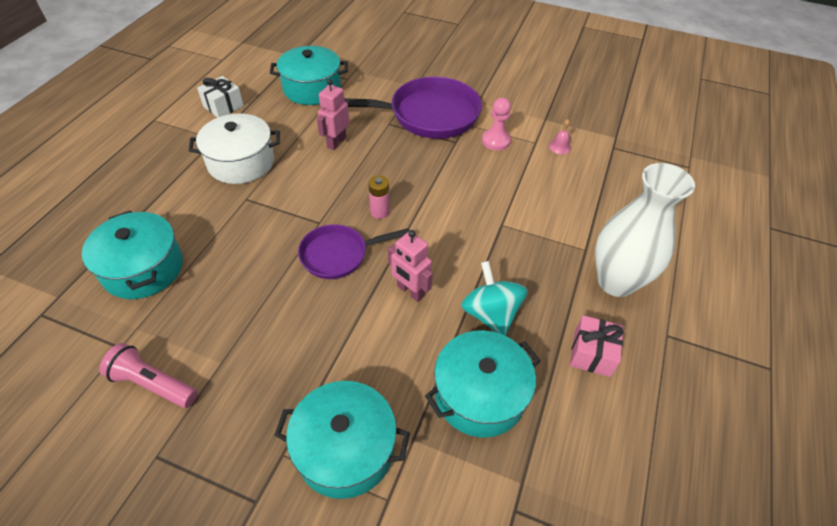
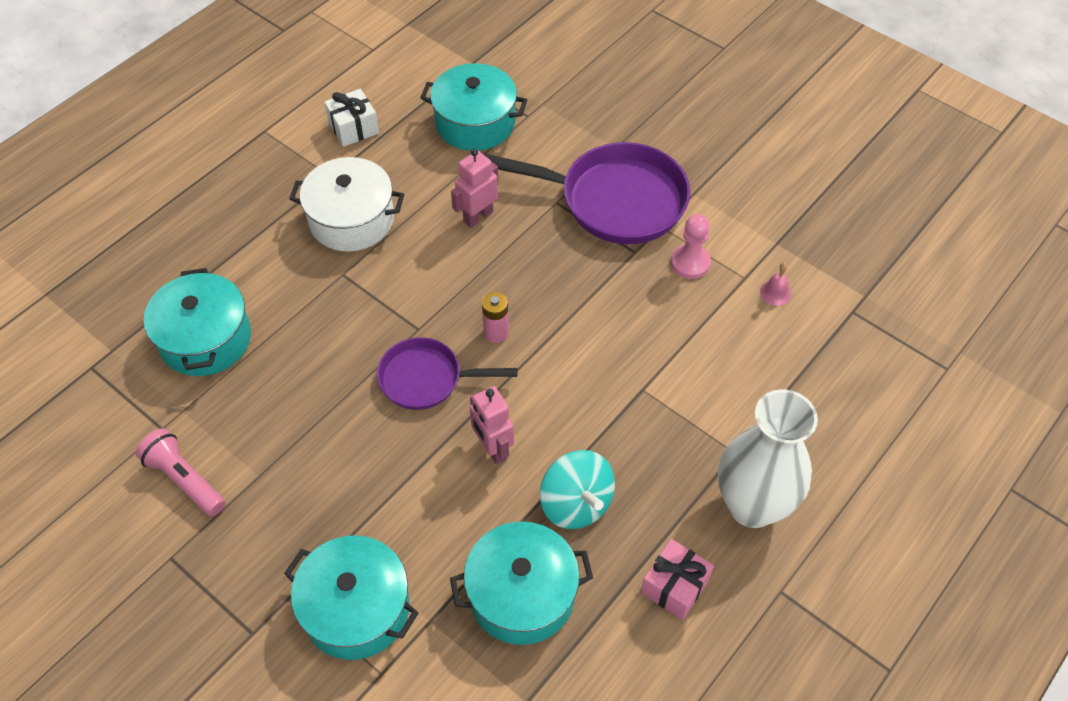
camera: 20 degrees right, 5 degrees up
turquoise spinning top [461,261,528,336] -> turquoise spinning top turned 150 degrees clockwise [540,450,615,529]

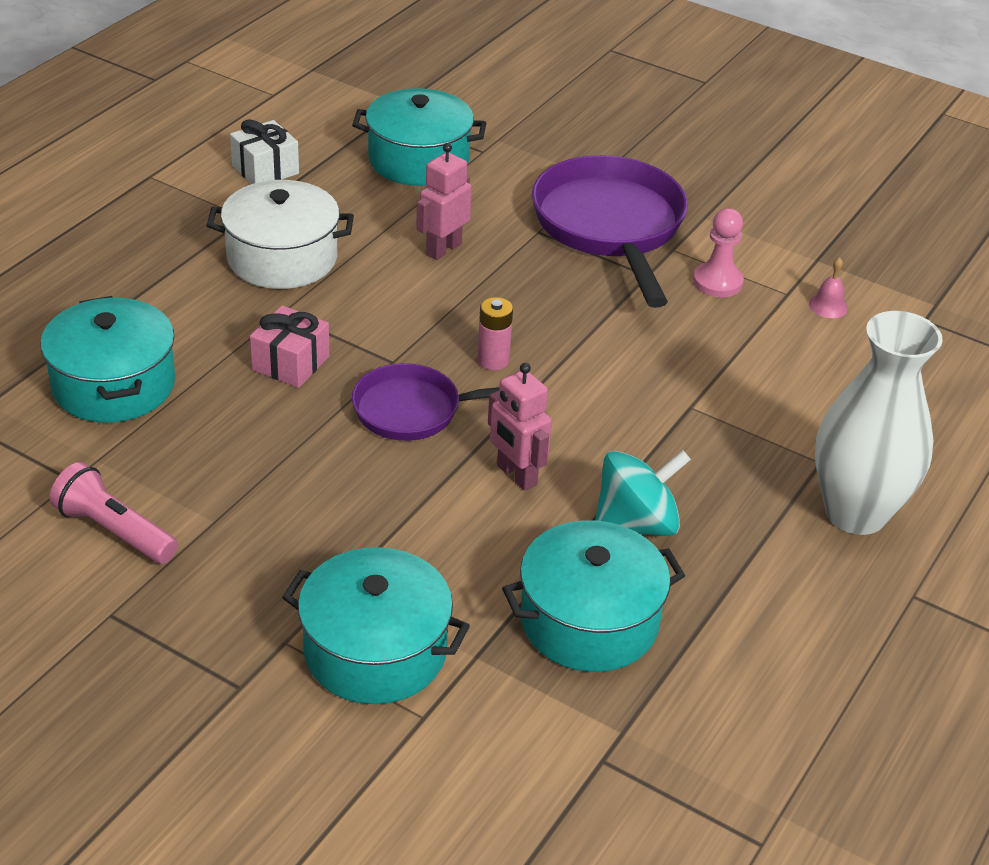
camera: 10 degrees left, 15 degrees down
purple pan [482,142,690,244] -> purple pan turned 105 degrees counterclockwise [532,155,688,308]
turquoise spinning top [540,450,615,529] -> turquoise spinning top turned 75 degrees counterclockwise [595,450,691,536]
pink gift [641,539,714,620] -> pink gift moved to [250,305,330,388]

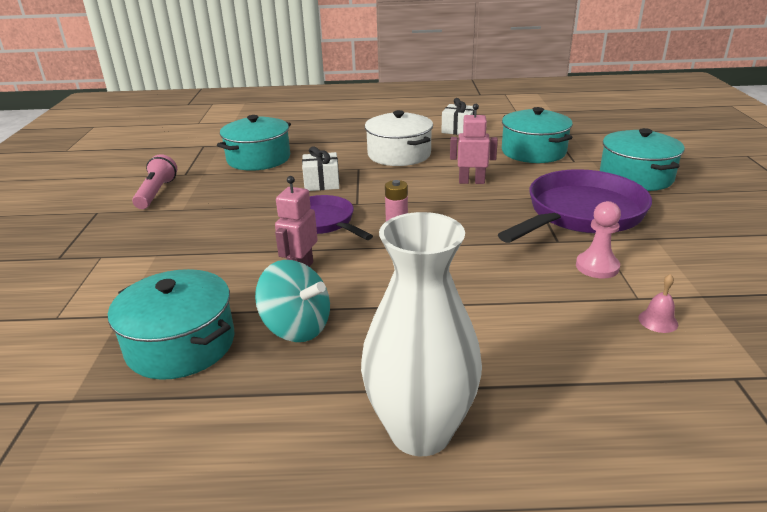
camera: 60 degrees right, 10 degrees down
pink gift [250,305,330,388] -> white gift [302,146,340,191]
turquoise pot [282,547,470,704] -> turquoise pot moved to [600,128,685,191]

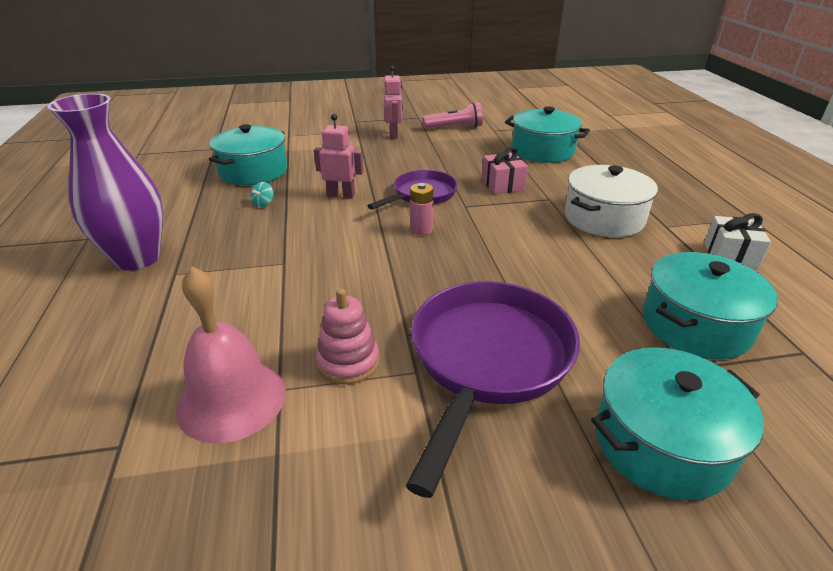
camera: 80 degrees right, 5 degrees up
turquoise spinning top [255,260,330,342] -> turquoise spinning top [251,182,273,207], size x0.43
white gift [302,146,340,191] -> pink gift [482,147,528,194]
white vase [361,212,482,456] -> purple vase [47,94,163,271]
pink robot [450,104,498,184] -> pink robot moved to [384,65,403,138]
purple pan [498,169,652,243] -> purple pan turned 105 degrees counterclockwise [406,281,580,498]
pink pawn [576,201,621,279] -> pink stacking toy [316,288,379,385]
pink bell [638,274,678,333] -> pink bell [176,267,286,443], size x2.47

